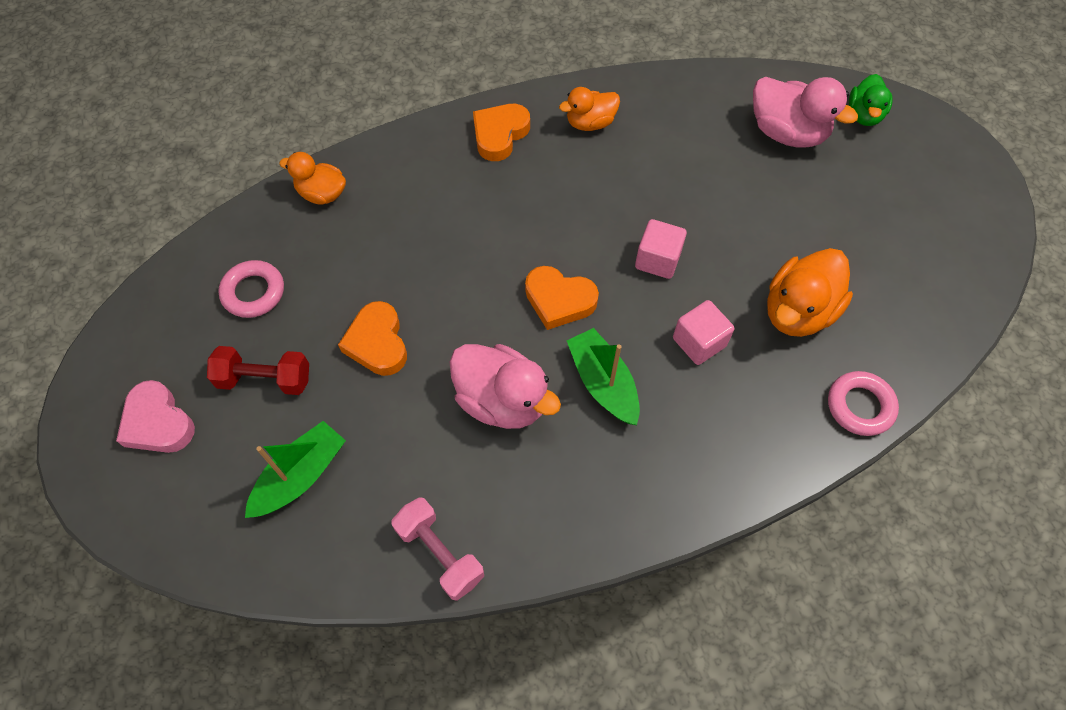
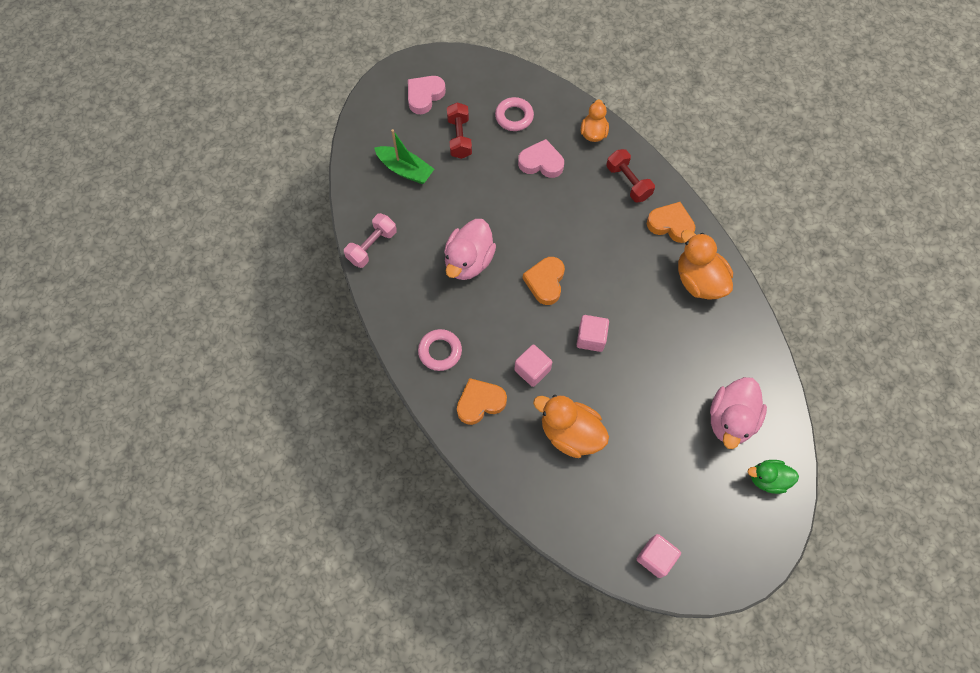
camera: 80 degrees right, 5 degrees up
orange heart [338,301,407,376] -> orange heart moved to [457,378,507,425]
orange duck [559,87,620,131] -> orange duck [678,230,733,300], size x1.60
green boat [567,328,640,425] -> none
pink ring [828,371,899,436] -> pink ring moved to [418,329,462,371]
none -> pink heart [518,139,564,178]
none -> red dumbbell [606,149,655,203]
none -> pink cube [637,534,681,578]

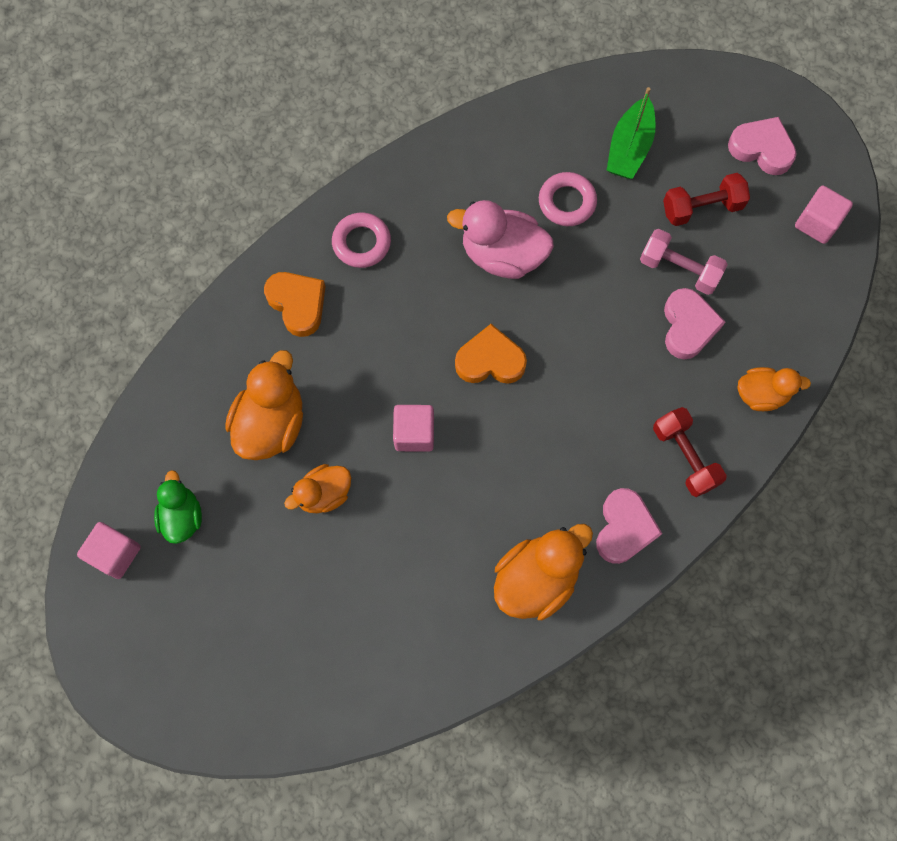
camera: 80 degrees right, 5 degrees up
pink dumbbell [344,213,397,268] -> pink dumbbell moved to [640,229,728,295]
pink ring [495,97,534,131] -> pink ring moved to [539,172,597,226]
pink cube [514,344,552,387] -> pink cube moved to [795,186,853,244]
red dumbbell [606,149,655,203] -> red dumbbell turned 75 degrees counterclockwise [653,407,727,497]
orange heart [647,202,695,243] -> pink heart [596,488,662,564]
pink duck [710,377,767,449] -> none
green duck [747,460,799,494] -> green duck moved to [154,470,202,544]
none -> orange duck [284,464,351,513]

